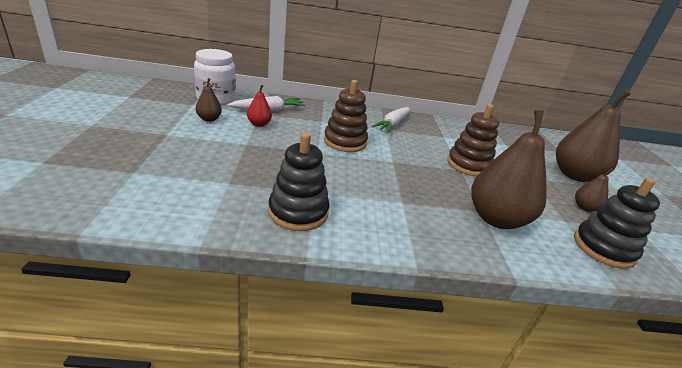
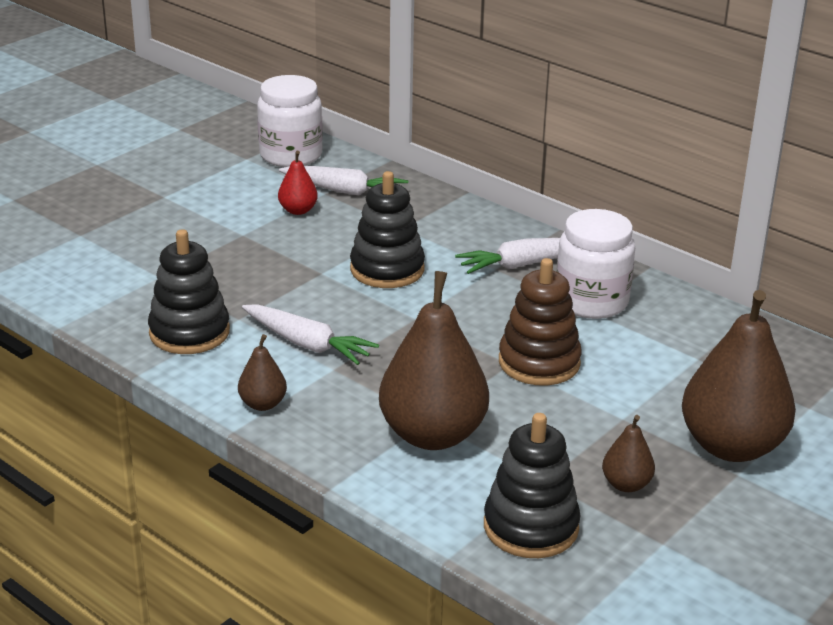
camera: 45 degrees right, 0 degrees up
brown pear [196,78,222,122] -> brown pear moved to [238,334,287,411]
brown stacking toy [324,80,368,152] -> black stacking toy [350,171,425,288]
none -> white carrot [242,304,379,365]
none -> white jar [556,209,635,319]

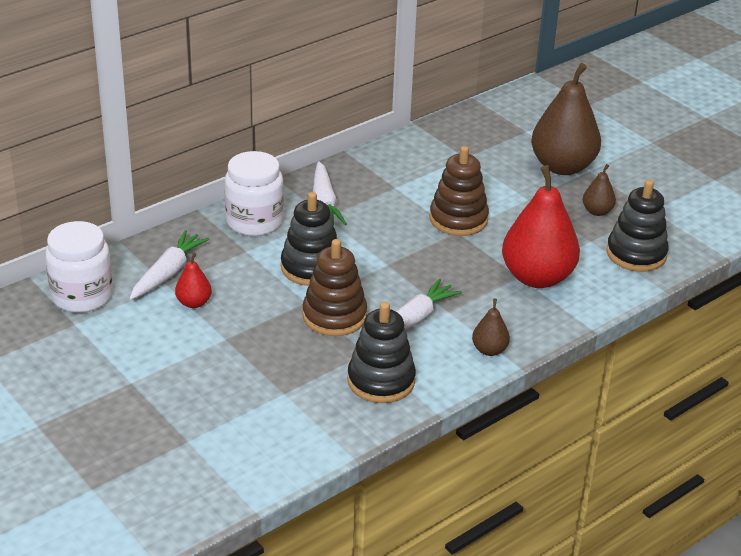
camera: 80 degrees left, 5 degrees up
brown pear [379,271,489,450] -> red pear [502,165,580,288]
white jar [556,209,635,319] -> white jar moved to [225,151,284,236]
none -> brown stacking toy [302,239,367,336]

